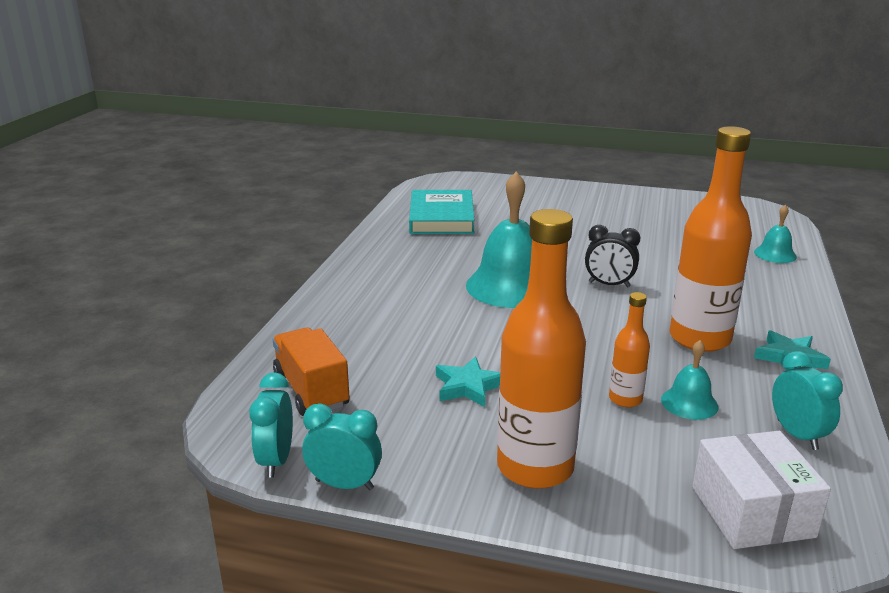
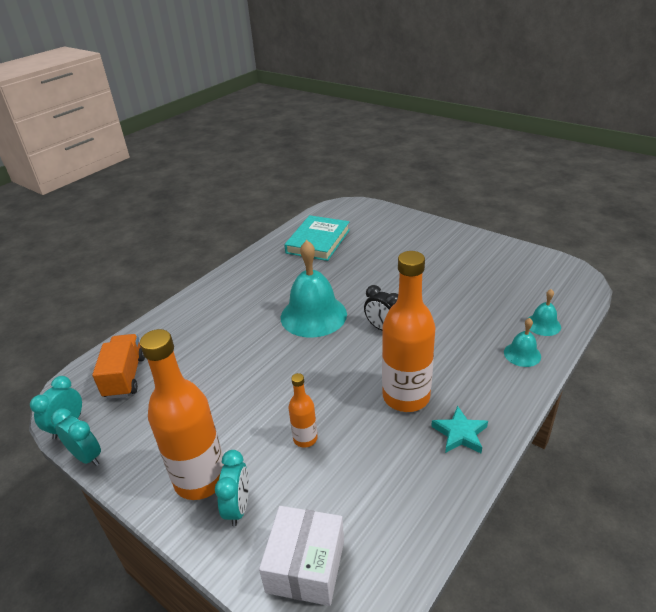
camera: 25 degrees right, 10 degrees up
turquoise star [436,356,500,407] -> none
turquoise bell [661,340,718,420] -> turquoise bell moved to [504,318,541,367]
turquoise clock [772,351,843,450] -> turquoise clock moved to [215,450,249,526]

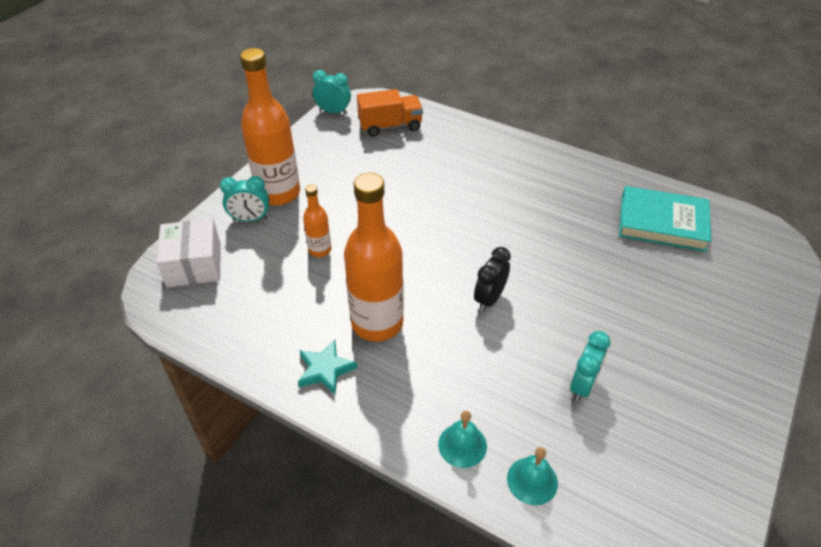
camera: 80 degrees right, 10 degrees up
turquoise clock [51,408,101,466] -> turquoise clock moved to [570,331,611,402]
white box [259,506,344,606] -> white box turned 75 degrees clockwise [156,218,221,288]
turquoise bell [281,240,347,338] -> none

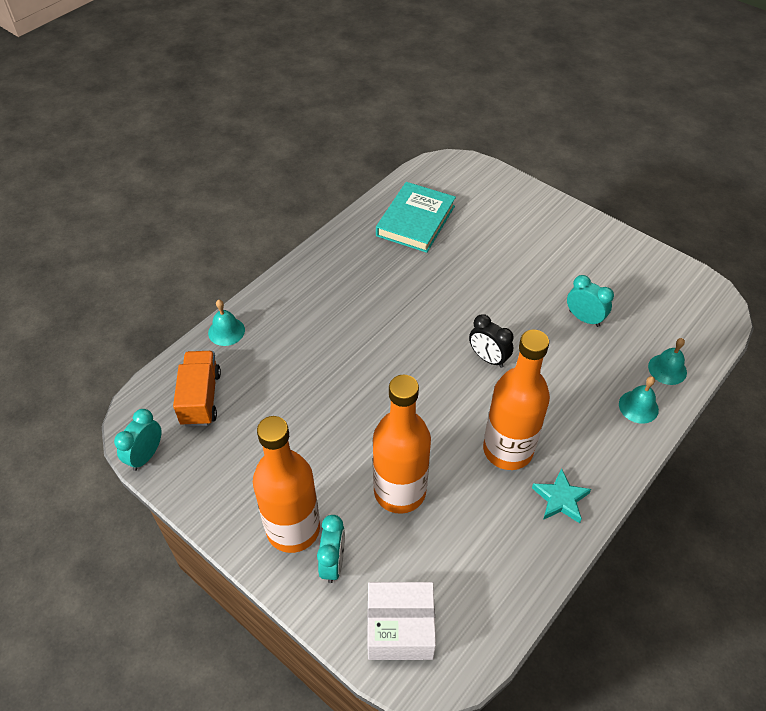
camera: 80 degrees left, 5 degrees up
orange bottle [303,184,331,257] -> orange bottle [373,375,431,514], size x2.05
none -> turquoise bell [208,300,245,346]

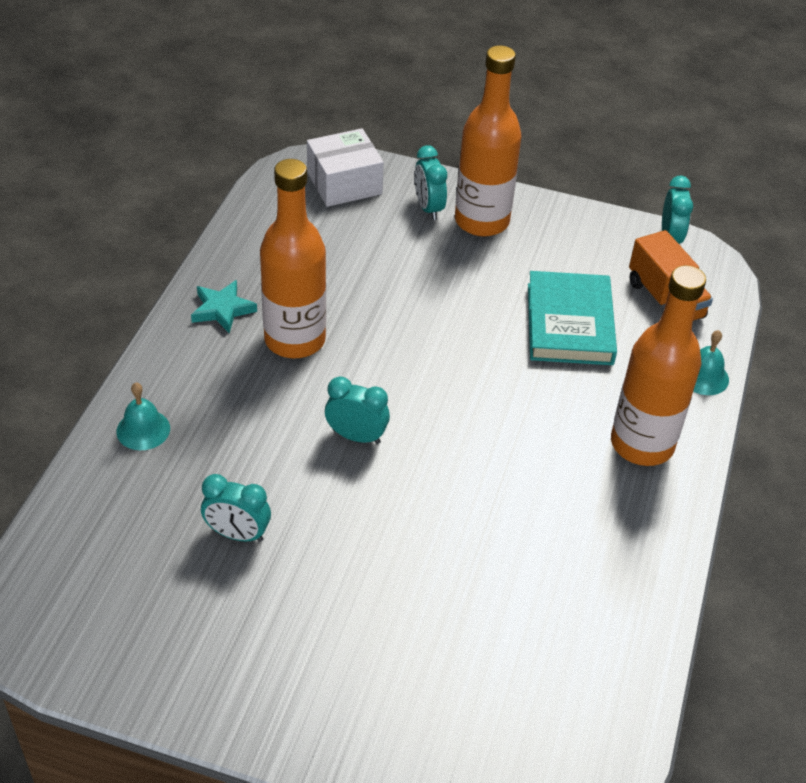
camera: 155 degrees right, 5 degrees down
orange bottle [373,375,431,514] -> orange bottle moved to [611,265,706,466]
turquoise book [376,182,456,253] -> turquoise book moved to [528,271,617,365]
black clock [469,314,514,368] -> turquoise clock [325,376,390,444]
turquoise bell [648,338,687,385] -> none

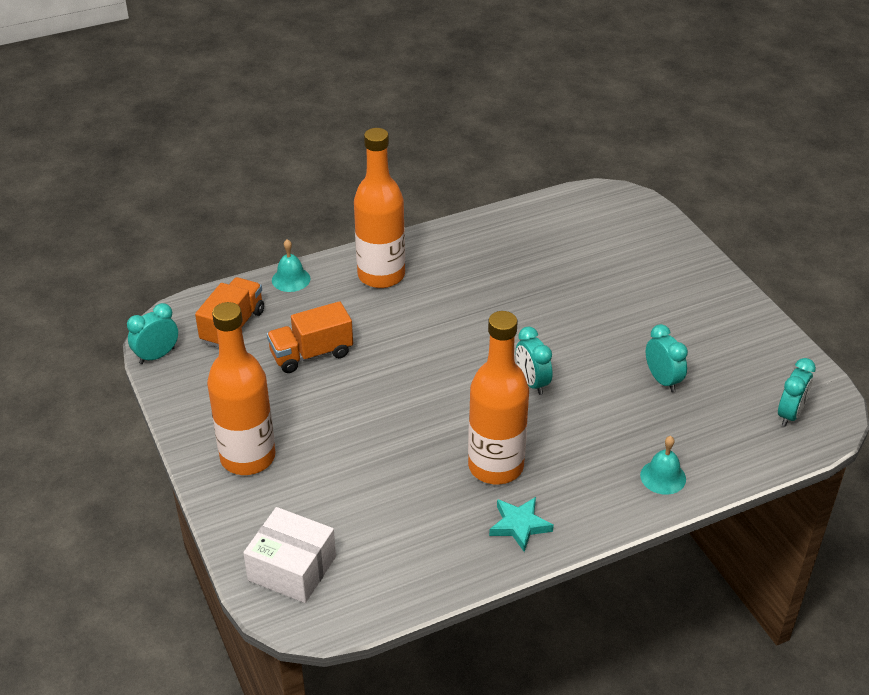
camera: 130 degrees left, 5 degrees down
turquoise clock [414,145,447,220] -> turquoise clock moved to [778,358,816,427]
turquoise book [528,271,617,365] -> orange truck [267,301,353,373]

